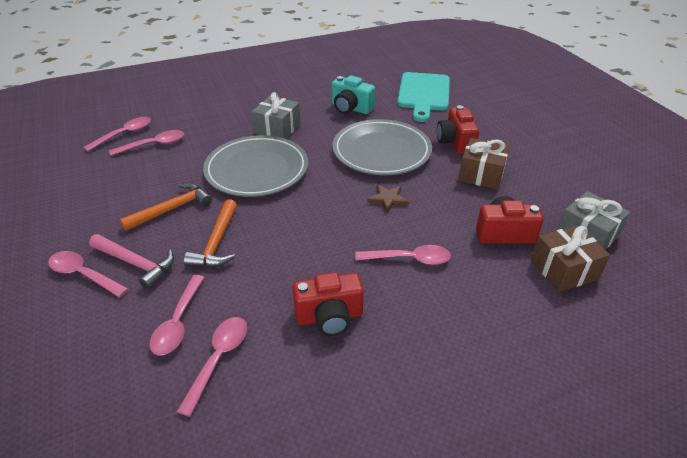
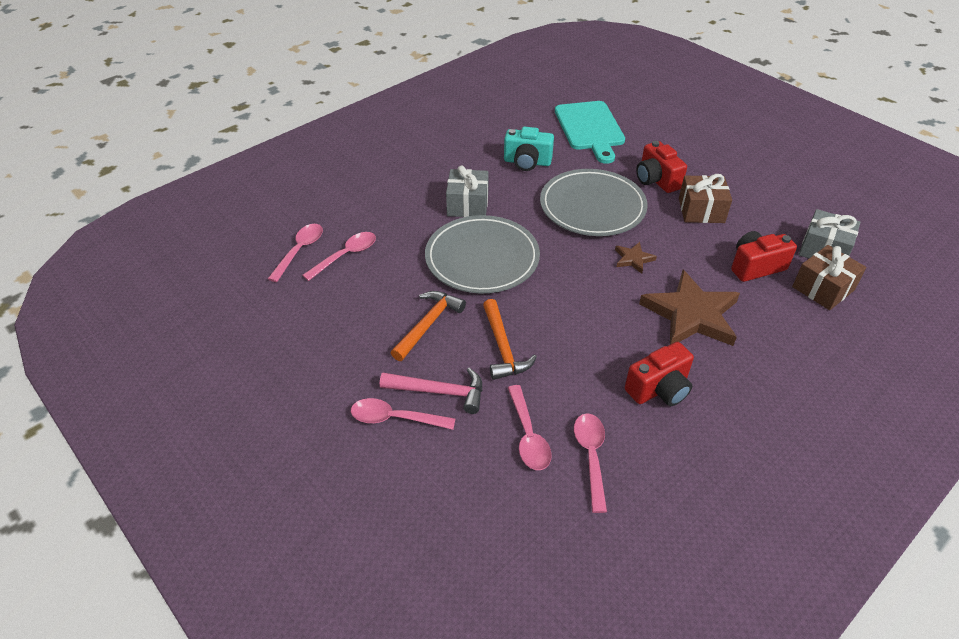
camera: 20 degrees left, 5 degrees up
pink spoon [355,245,451,265] -> brown star [639,270,740,346]

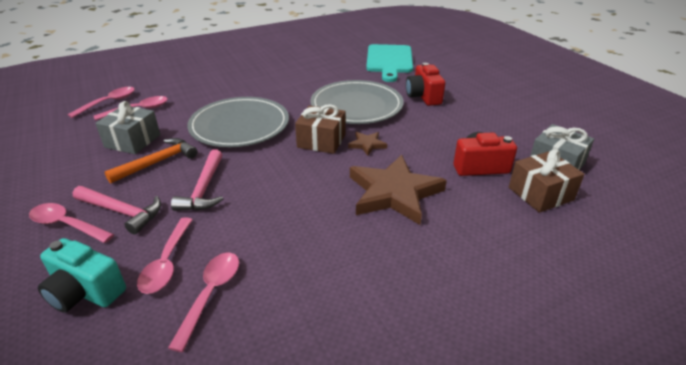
camera: 15 degrees right, 10 degrees down
grey gift [446,165,489,217] -> grey gift moved to [95,101,160,154]
orange hammer [483,299,537,380] -> pink hammer [171,149,223,211]
turquoise camera [504,127,554,171] -> turquoise camera moved to [38,238,126,313]
red camera [625,342,694,406] -> none
brown gift [679,174,732,223] -> brown gift moved to [295,104,346,154]

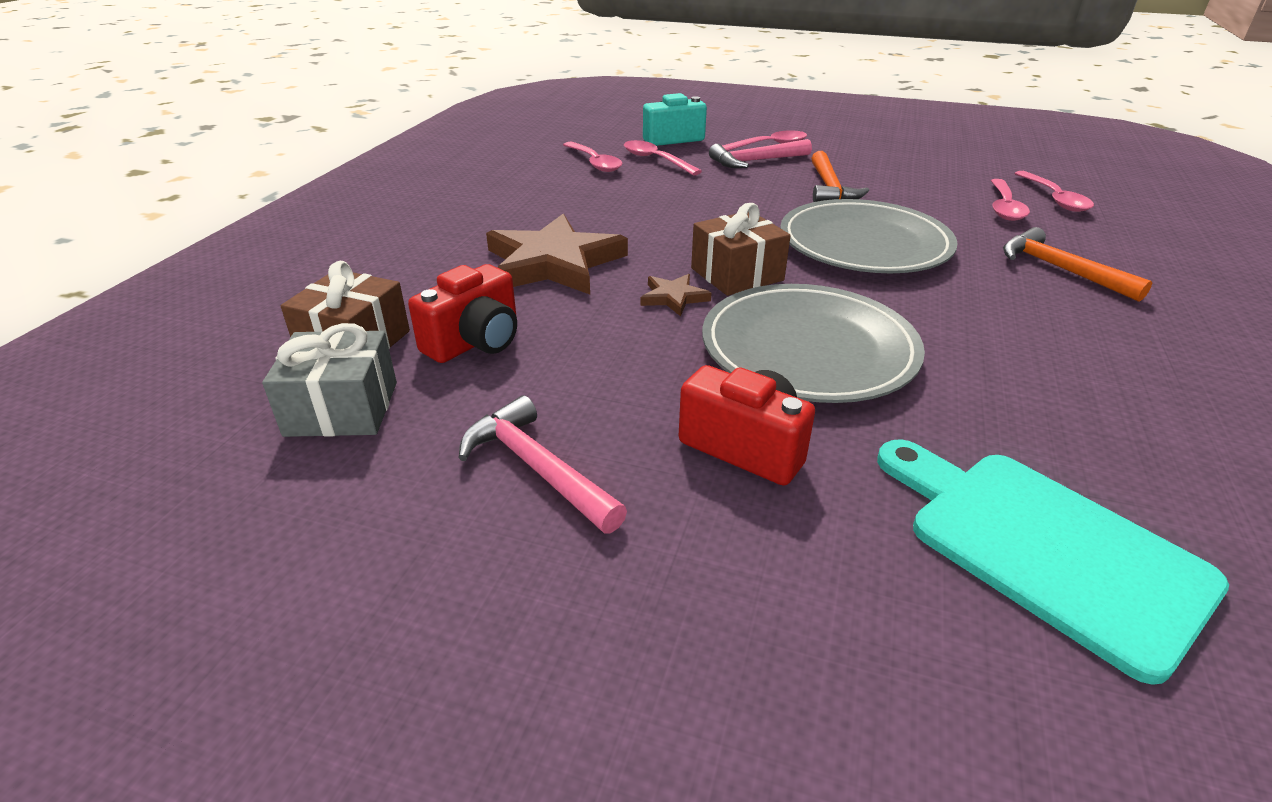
camera: 135 degrees right, 0 degrees up
grey gift [95,101,160,154] -> none
pink hammer [171,149,223,211] -> pink hammer moved to [459,395,627,533]
none -> orange hammer [1003,227,1152,302]

